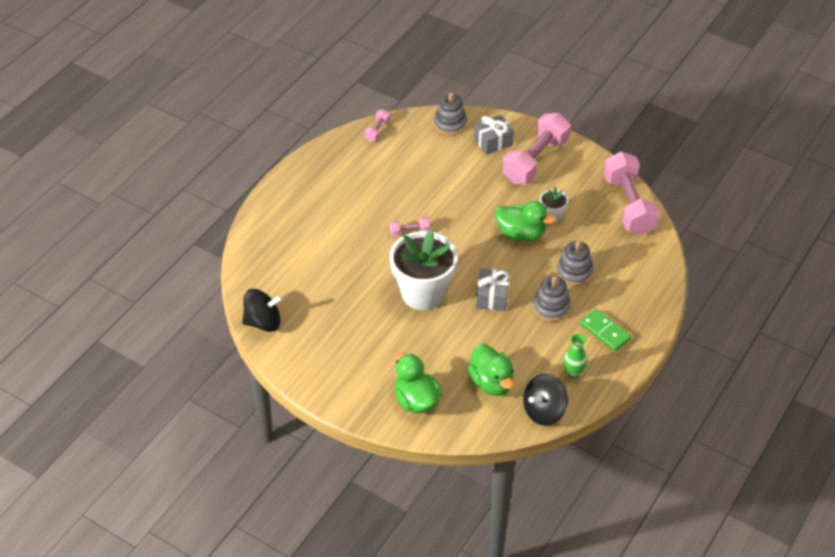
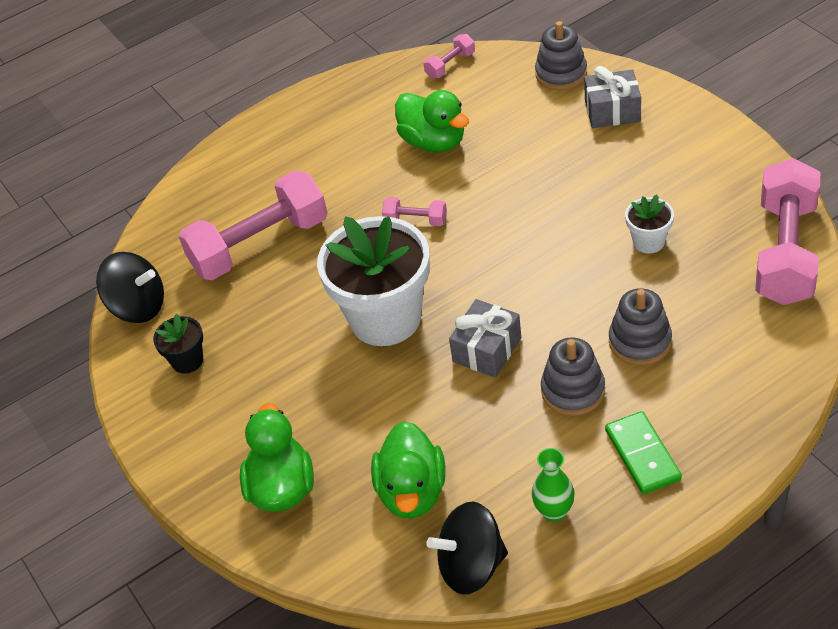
camera: 30 degrees right, 0 degrees up
green duck [495,201,556,242] -> green duck moved to [395,90,469,152]
pink dumbbell [502,113,571,184] -> pink dumbbell moved to [179,171,328,280]
none -> black flower pot [153,314,203,374]

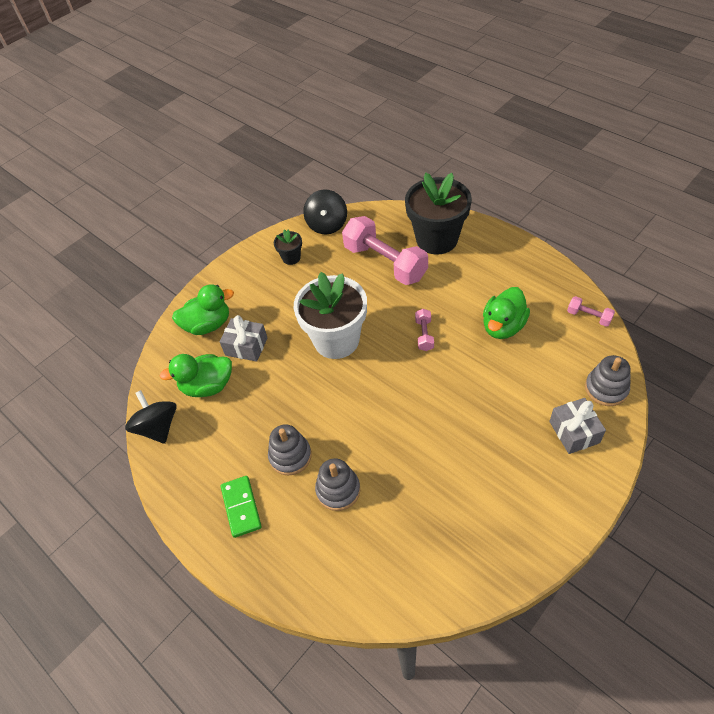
camera: 75 degrees right, 5 degrees up
grey gift [449,299,521,378] -> grey gift moved to [220,315,267,362]
green vase [532,448,575,522] -> none
green domino [605,411,682,494] -> green domino turned 75 degrees counterclockwise [221,476,262,538]
white flower pot [625,195,674,253] -> none
pink dumbbell [755,158,820,305] -> none
none -> black flower pot [405,173,472,254]

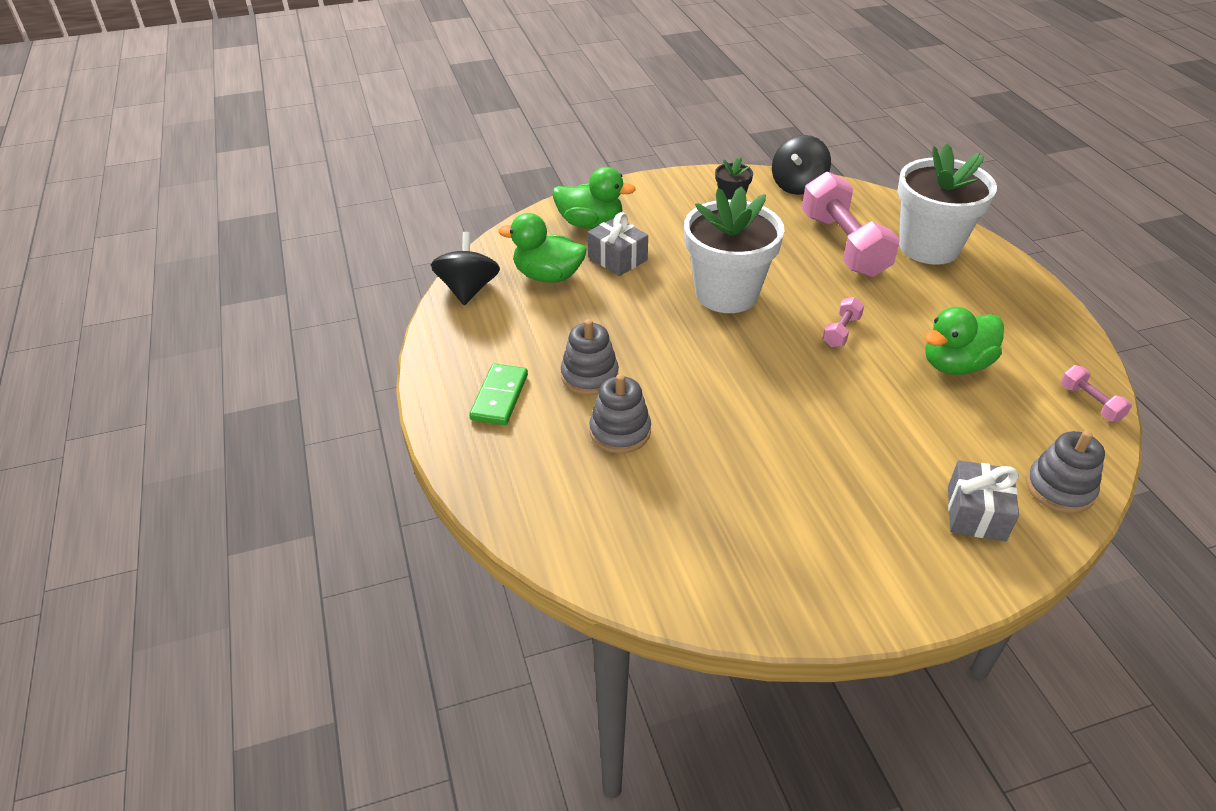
camera: 25 degrees right, 10 degrees down
black flower pot [405,173,472,254] -> white flower pot [897,144,997,265]

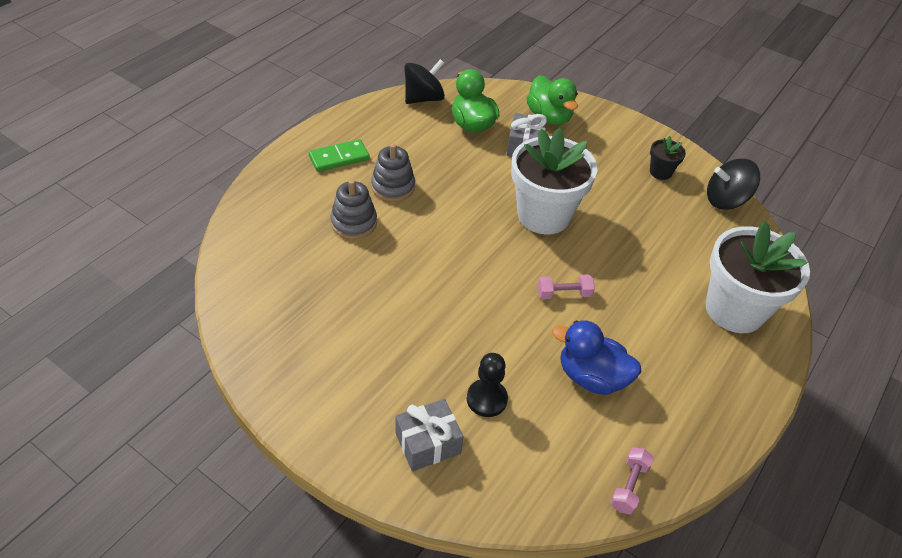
camera: 50 degrees right, 5 degrees up
pink dumbbell [802,172,900,277] -> none
green duck [925,307,1004,375] -> blue duck [552,320,642,395]
grey stacking toy [1026,430,1105,514] -> none
none -> black pawn [467,353,508,417]

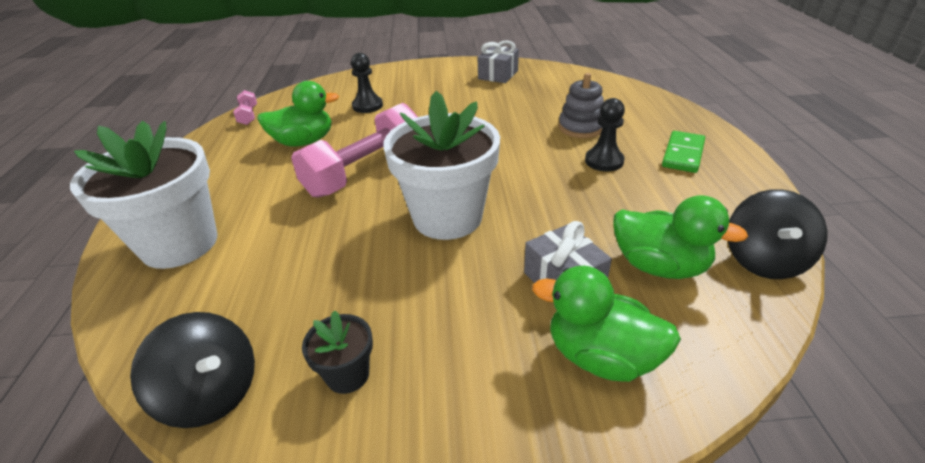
camera: 145 degrees right, 10 degrees down
grey stacking toy [371,144,415,202] -> black pawn [585,98,625,172]
grey gift [396,399,463,471] -> grey gift moved to [478,40,519,83]
pink dumbbell [538,274,595,299] -> pink dumbbell [291,103,418,198], size x2.29
blue duck [552,320,642,395] -> green duck [257,81,339,147]
black spinning top [707,159,760,210] -> black spinning top turned 75 degrees clockwise [130,312,255,428]

